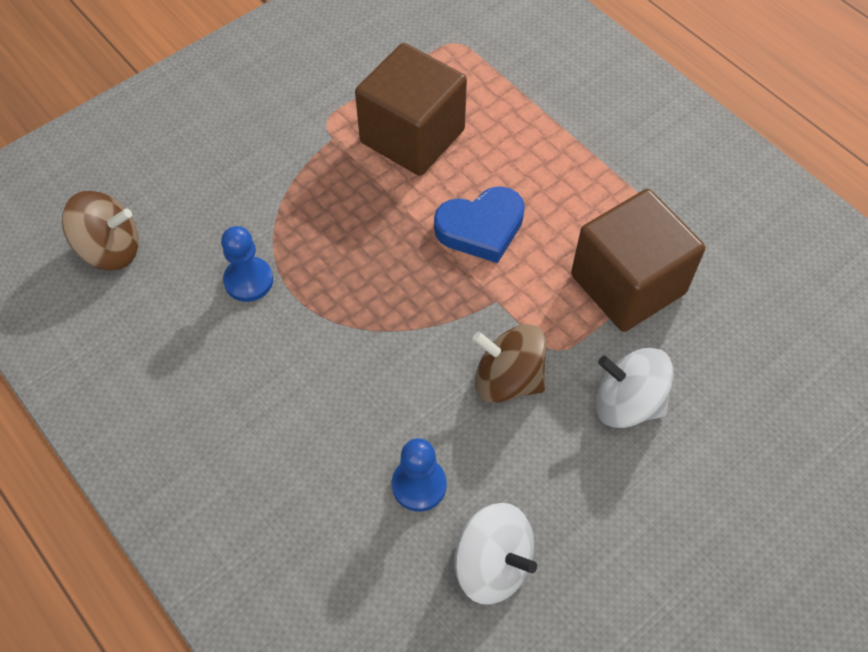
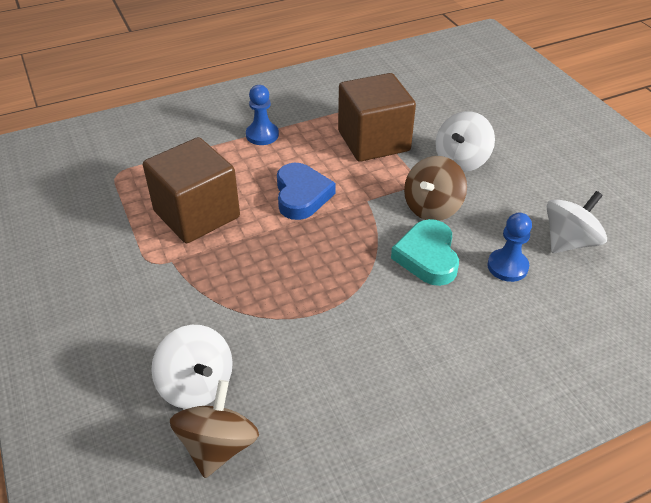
camera: 75 degrees left, 15 degrees down
blue pawn [221,226,273,302] -> blue pawn moved to [246,85,279,145]
none -> white spinning top [151,325,233,409]
none -> turquoise heart [391,219,459,286]

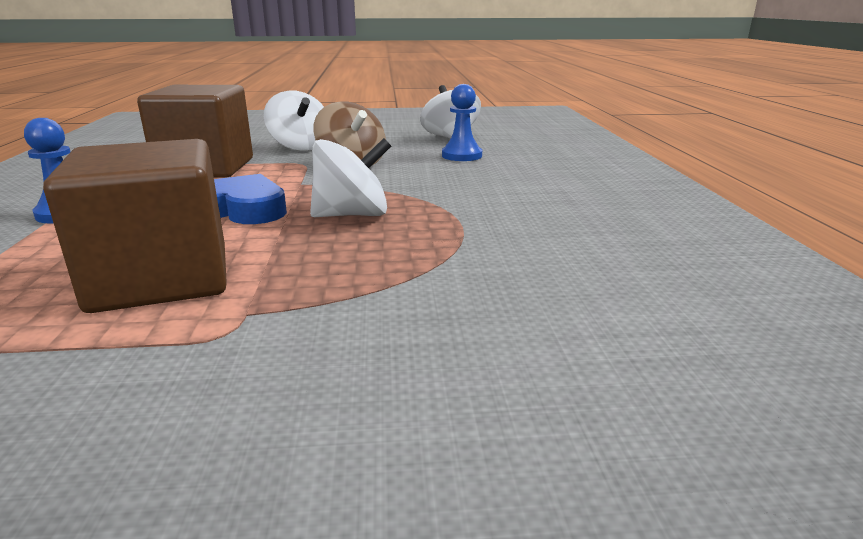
camera: 70 degrees left, 20 degrees down
white spinning top [151,325,233,409] -> white spinning top moved to [310,138,391,217]
brown spinning top [170,380,259,478] -> none
turquoise heart [391,219,459,286] -> none

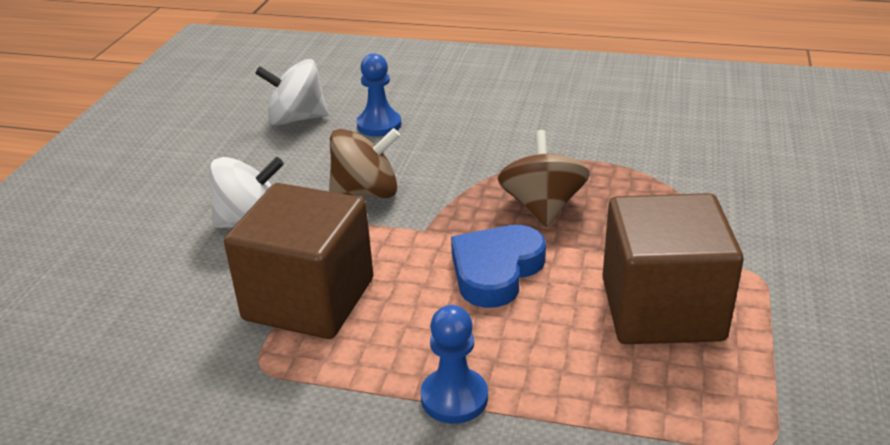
camera: 70 degrees left, 10 degrees up
white spinning top [310,138,391,217] -> brown spinning top [498,130,590,227]

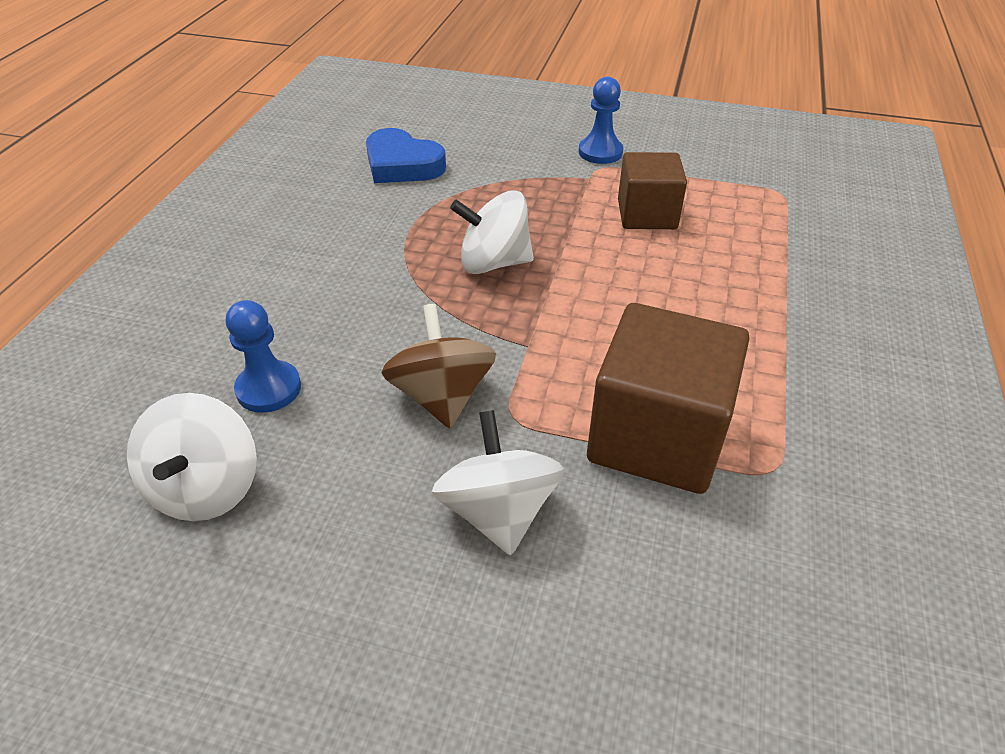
camera: 90 degrees left, 10 degrees up
blue pawn [421,305,488,424] -> blue pawn moved to [579,77,623,164]
blue heart [451,225,546,308] -> blue heart moved to [366,128,446,183]
brown spinning top [498,130,590,227] -> white spinning top [450,190,534,274]
brown cube [602,193,744,344] -> brown cube [618,152,687,229], size x0.64

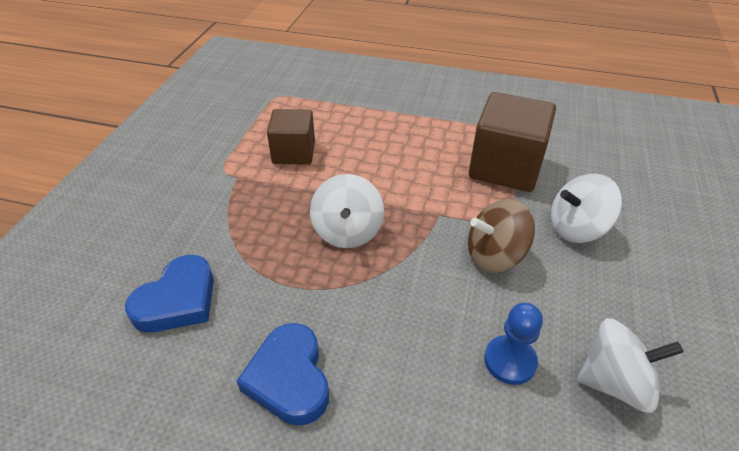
camera: 90 degrees left, 0 degrees up
blue pawn [579,77,623,164] -> none
none -> blue heart [237,323,329,426]

